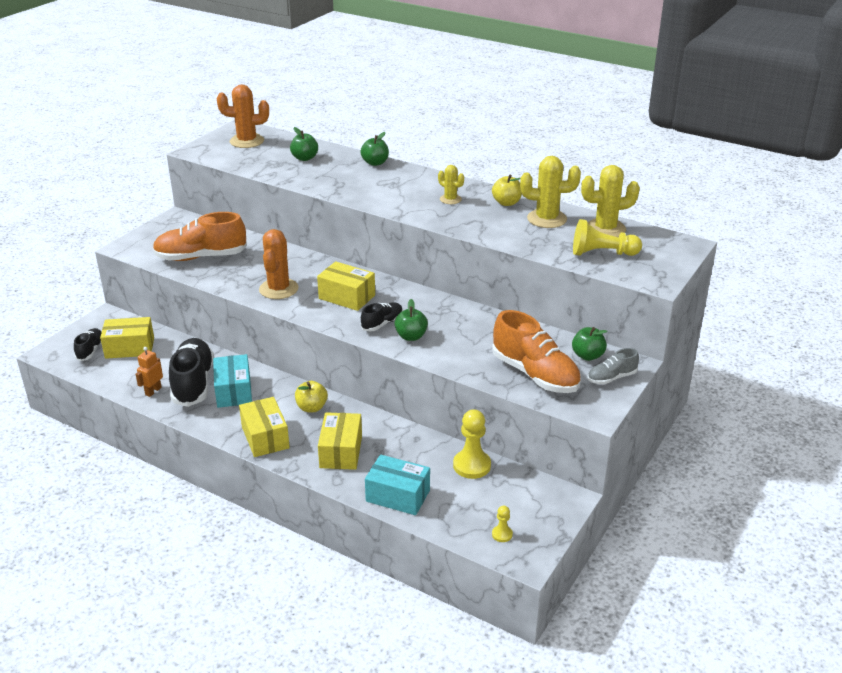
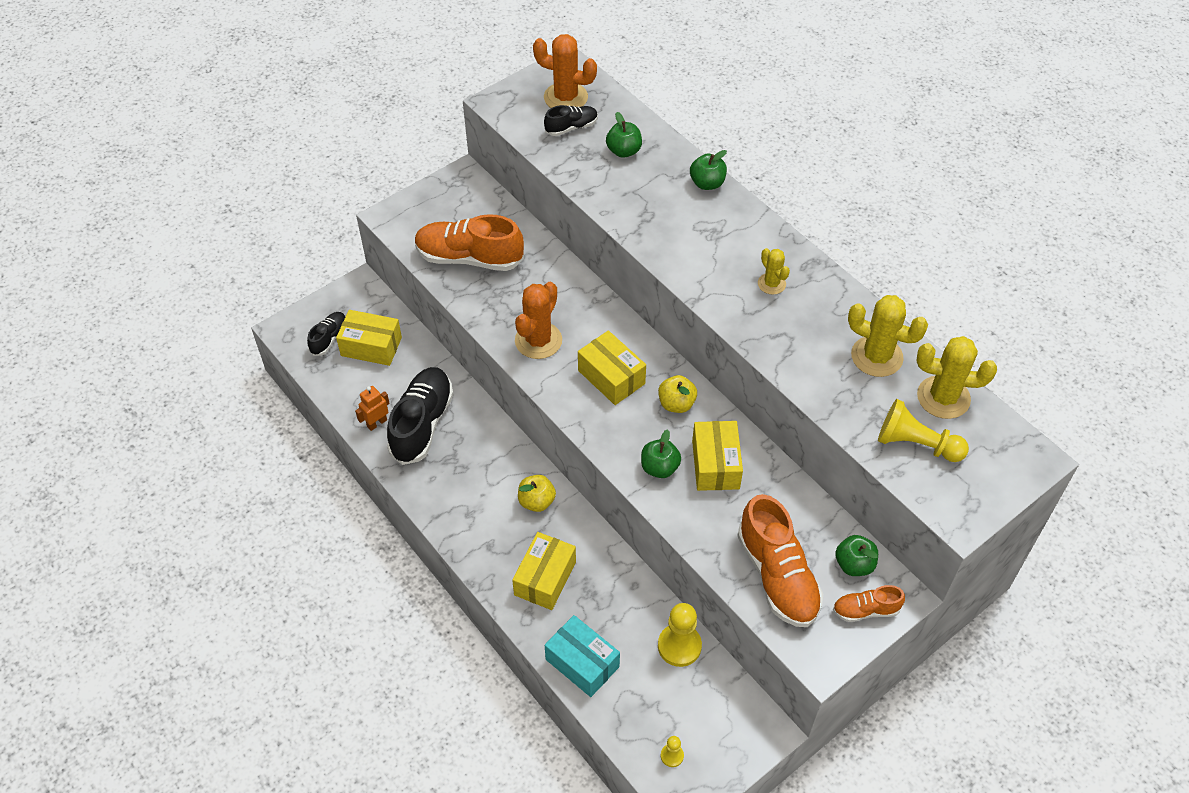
camera: 20 degrees right, 20 degrees up
turquoise box [213,354,252,408] -> none
yellow box [239,397,290,457] -> yellow box moved to [692,421,743,491]
black shoe [361,302,403,332] -> black shoe moved to [544,105,598,136]
yellow apple [492,175,522,206] -> yellow apple moved to [658,375,697,413]
grey shoe [587,348,639,384] -> orange shoe [833,585,905,622]

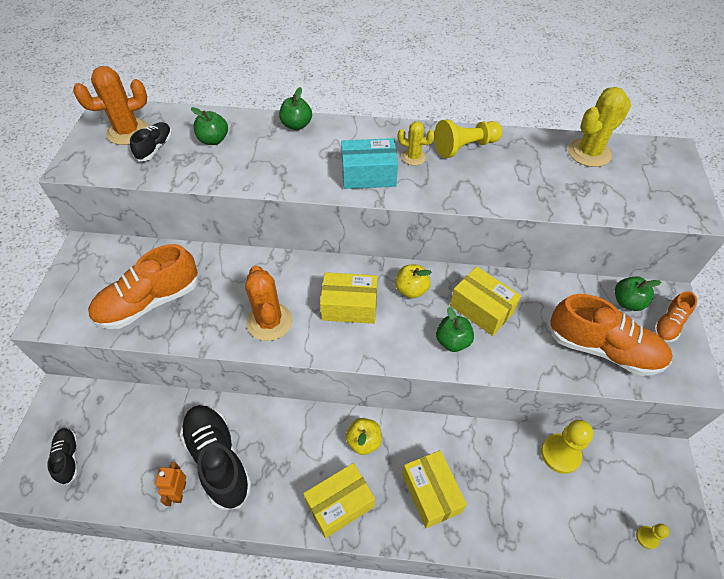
camera: 45 degrees left, 0 degrees up
yellow box [336,310,402,366] -> yellow box moved to [303,463,375,538]
turquoise box [545,615,620,697] -> turquoise box moved to [341,138,398,189]
yellow cactus [848,295,928,377] -> none
yellow pawn [878,399,969,462] -> yellow pawn moved to [434,119,502,158]

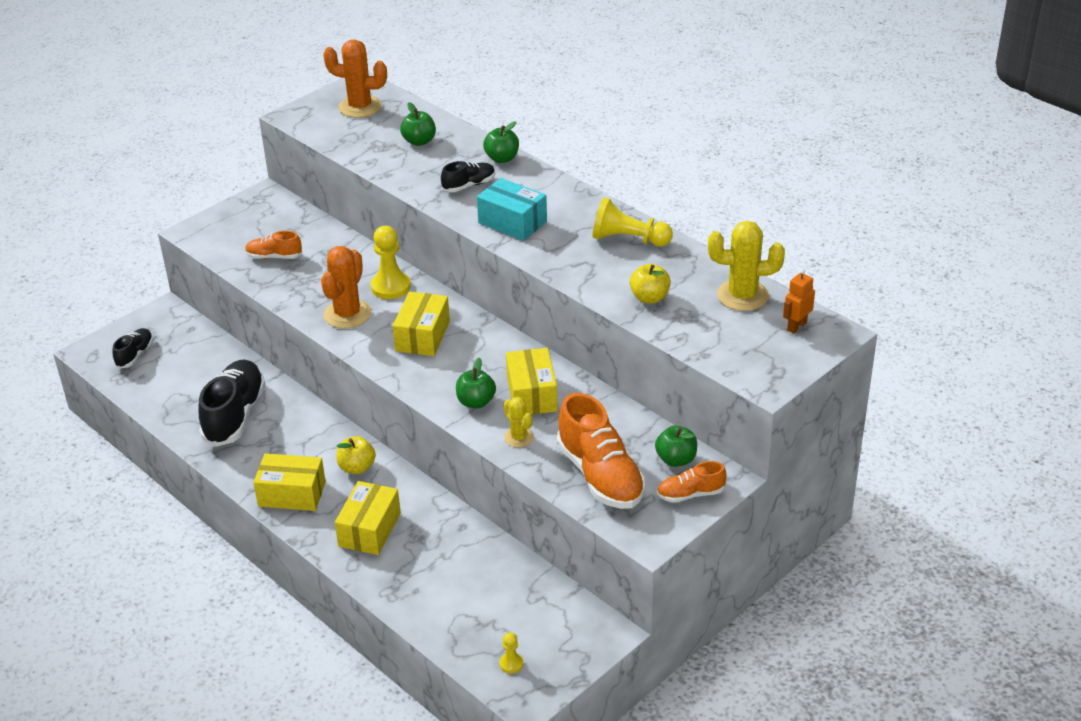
camera: 40 degrees right, 15 degrees down
orange shoe [88,244,198,329] -> orange shoe [245,231,302,259], size x0.52
black shoe [130,122,172,162] -> black shoe moved to [441,161,495,192]
orange robot [155,462,186,506] -> orange robot moved to [783,269,815,333]
yellow box [320,272,378,324] -> yellow box turned 60 degrees clockwise [393,292,450,356]
yellow apple [395,265,432,298] -> yellow apple moved to [630,264,671,303]
yellow cactus [398,121,435,165] -> yellow cactus moved to [504,397,534,447]
yellow pawn [541,420,593,474] -> yellow pawn moved to [371,226,411,299]

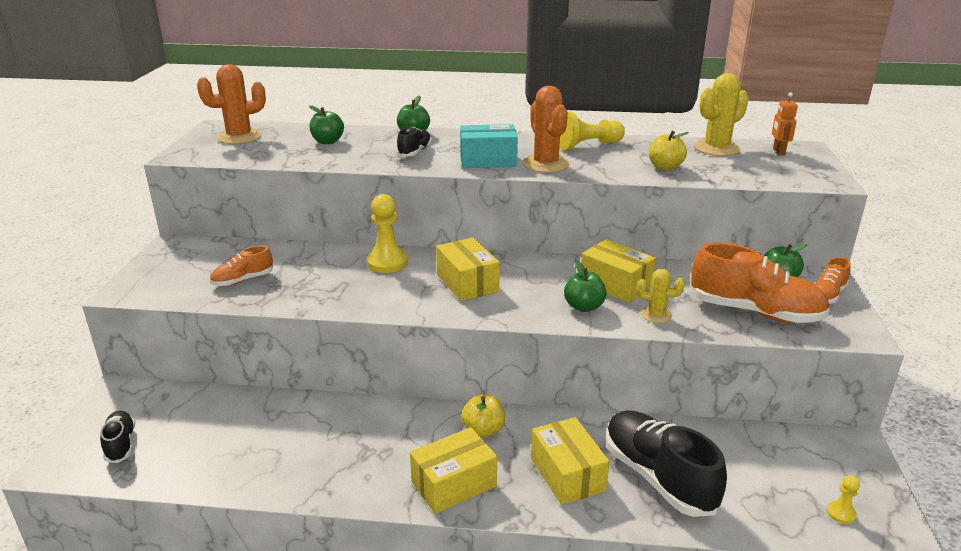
camera: 40 degrees left, 10 degrees down
black shoe [198,359,266,447] -> black shoe moved to [606,410,727,517]
orange cactus [321,246,371,329] -> orange cactus moved to [523,86,570,173]

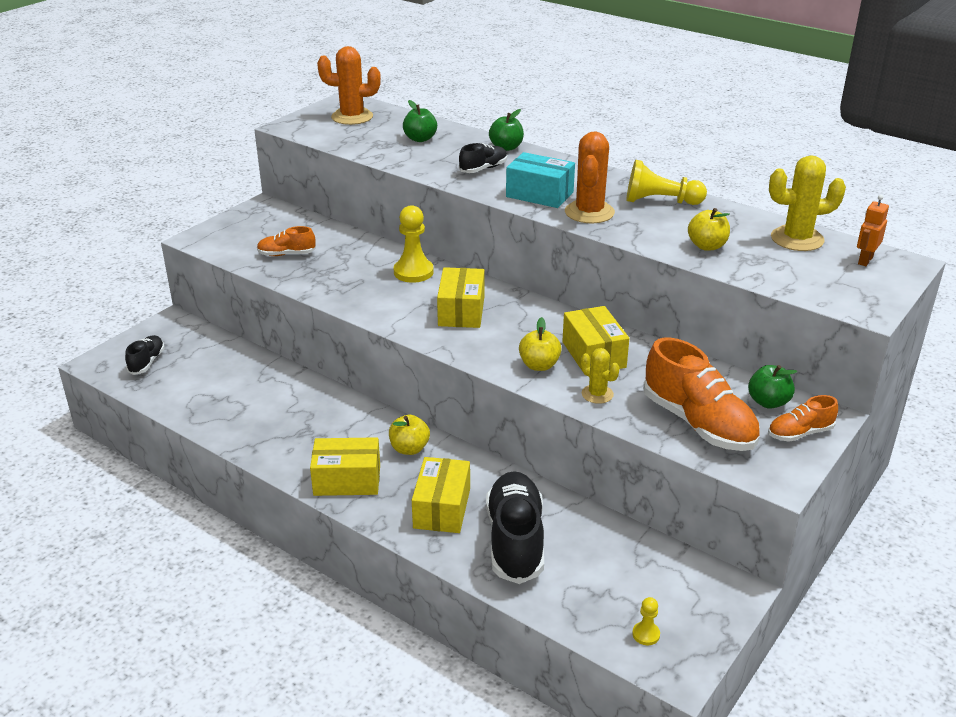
camera: 30 degrees right, 5 degrees up
green apple [564,260,607,312] -> yellow apple [519,317,562,371]

